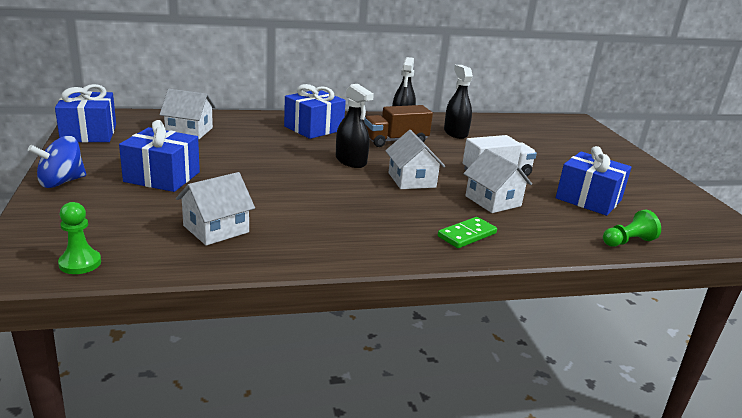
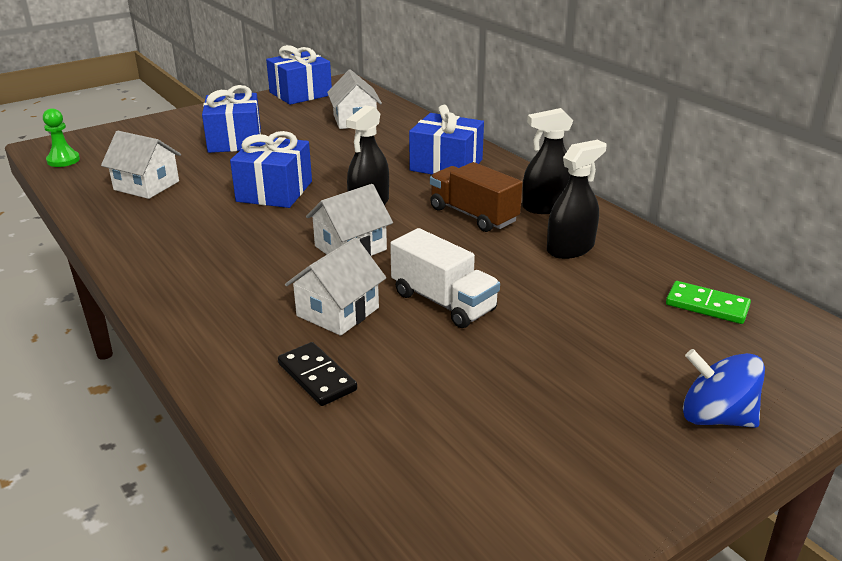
camera: 70 degrees right, 5 degrees up
blue spinning top [28,136,86,188] -> blue spinning top moved to [683,349,765,428]
green domino [438,217,497,248] -> green domino moved to [666,281,751,324]
blue gift [556,146,632,216] -> blue gift moved to [230,131,312,208]
green pawn [603,210,661,247] -> none
none -> black domino [278,342,357,406]

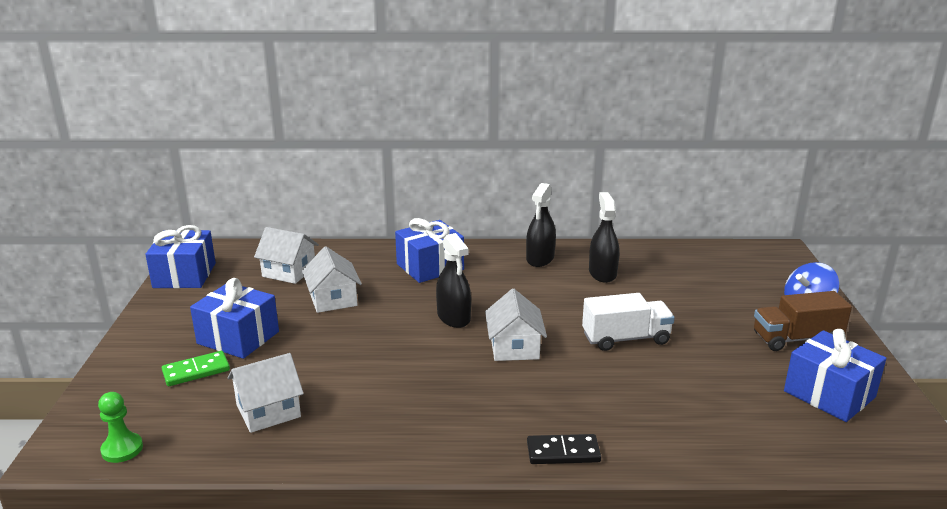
camera: 55 degrees left, 5 degrees down
blue gift [230,131,312,208] -> blue gift moved to [784,329,886,422]
black domino [278,342,357,406] -> black domino moved to [527,434,601,464]
white house [285,237,386,336] -> white house moved to [302,247,362,313]
brown truck [430,162,522,232] -> brown truck moved to [754,291,852,351]
green domino [666,281,751,324] -> green domino moved to [162,351,230,386]

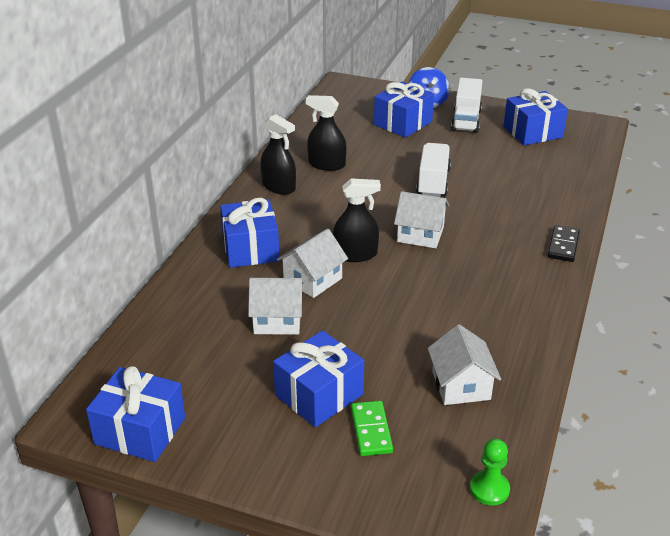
camera: 70 degrees left, 10 degrees up
white house [254,227,319,284] -> white house moved to [277,229,348,298]
brown truck [754,291,852,351] -> white truck [451,78,482,133]
none -> blue gift [374,81,434,138]

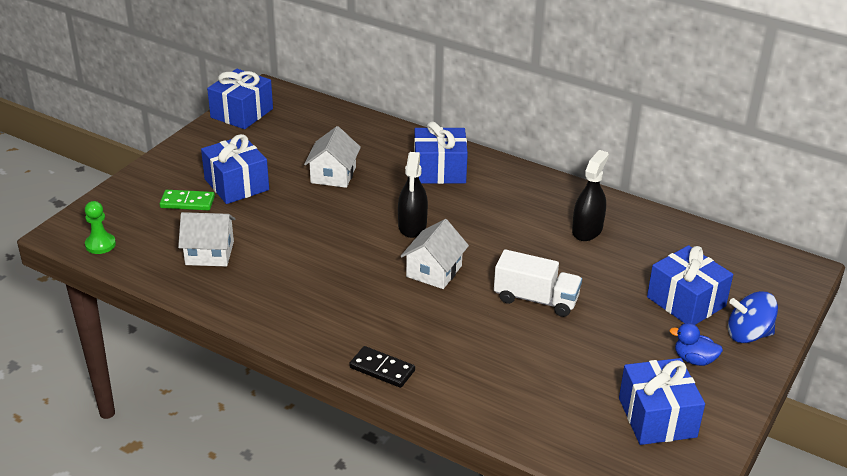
camera: 100 degrees right, 0 degrees up
black spray bottle [260,114,296,195] -> none
white house [277,229,348,298] -> none
white truck [451,78,482,133] -> blue duck [670,323,723,366]

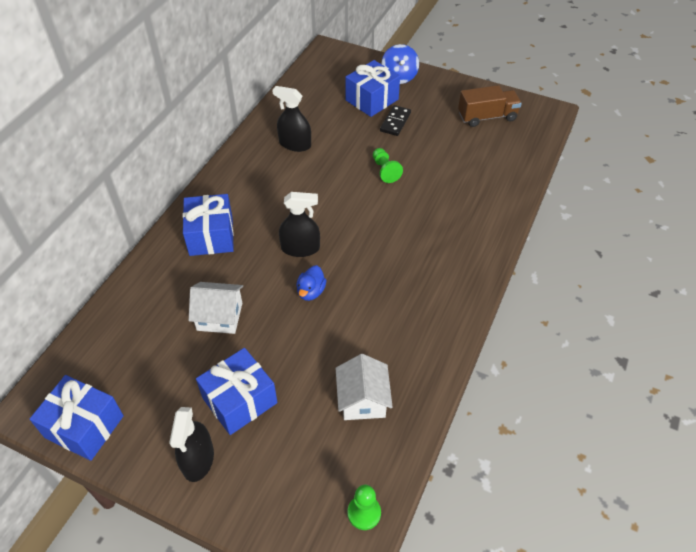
camera: 95 degrees left, 15 degrees up
green domino [160,190,215,210] -> none
black domino [349,346,415,388] -> black domino moved to [380,105,411,136]
white house [400,219,469,289] -> none
white truck [494,249,582,317] -> green pawn [373,148,403,183]
blue gift [619,358,705,445] -> brown truck [458,85,522,127]
blue duck [670,323,723,366] -> blue duck moved to [296,265,327,301]
none -> black spray bottle [169,407,214,482]

